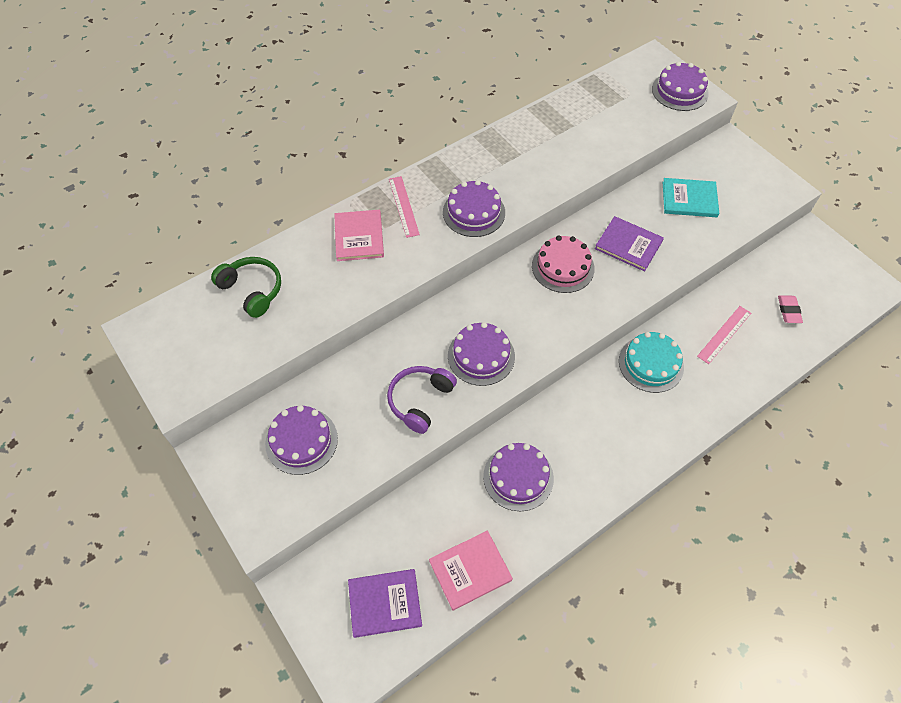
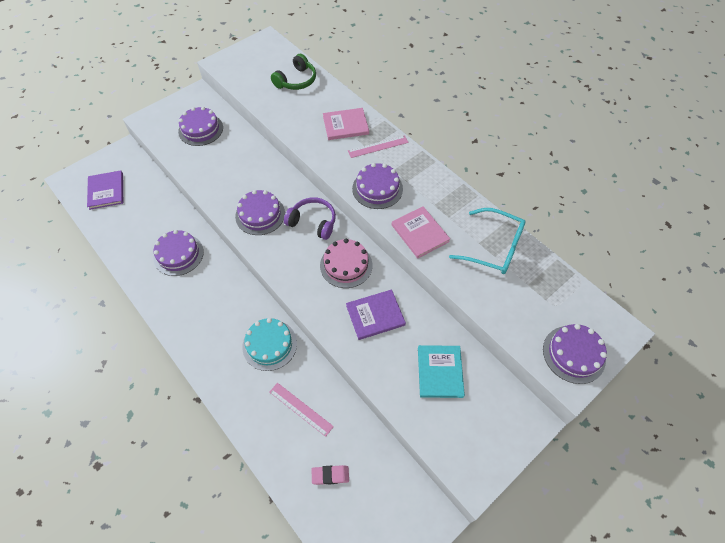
camera: 85 degrees right, 0 degrees up
purple headphones [387,366,457,434] -> purple headphones moved to [284,197,336,240]
pink book [429,531,513,610] -> pink book moved to [392,206,450,258]
purple book [595,216,664,271] -> purple book turned 45 degrees clockwise [346,289,406,340]
none -> turquoise glasses [449,208,526,274]

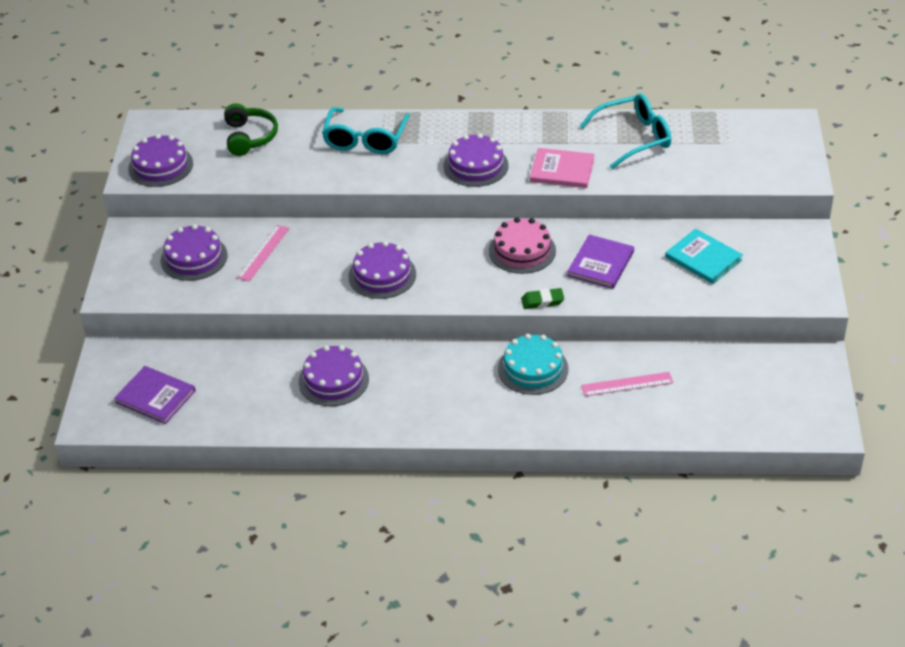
camera: 45 degrees left, 15 degrees down
purple headphones [284,197,336,240] -> none
pink eraser [312,465,349,485] -> none
pink book [323,108,369,140] -> turquoise glasses [322,107,410,154]
pink ruler [348,135,408,158] -> pink ruler moved to [237,225,290,282]
purple cake [543,324,607,384] -> purple cake moved to [128,134,193,187]
none -> green eraser [521,288,564,309]

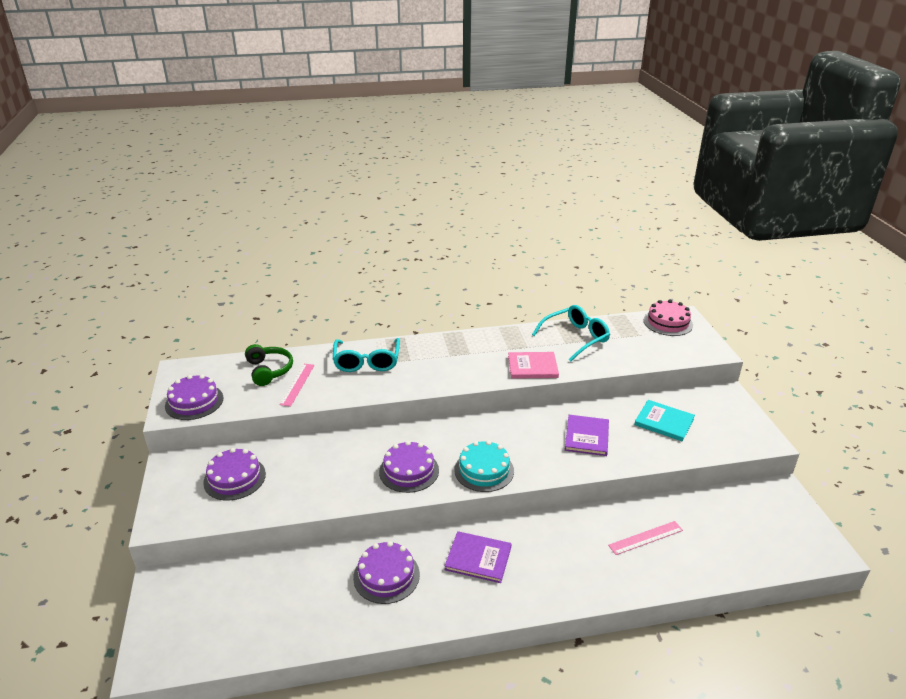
camera: 15 degrees left, 10 degrees down
purple book [114,366,196,424] -> purple book moved to [445,531,512,583]
pink ruler [237,225,290,282] -> pink ruler moved to [279,364,315,406]
purple cake [443,133,509,187] -> none
pink cake [489,217,556,274] -> pink cake moved to [644,300,693,336]
turquoise cake [498,334,568,395] -> turquoise cake moved to [454,440,514,492]
green eraser [521,288,564,309] -> none

